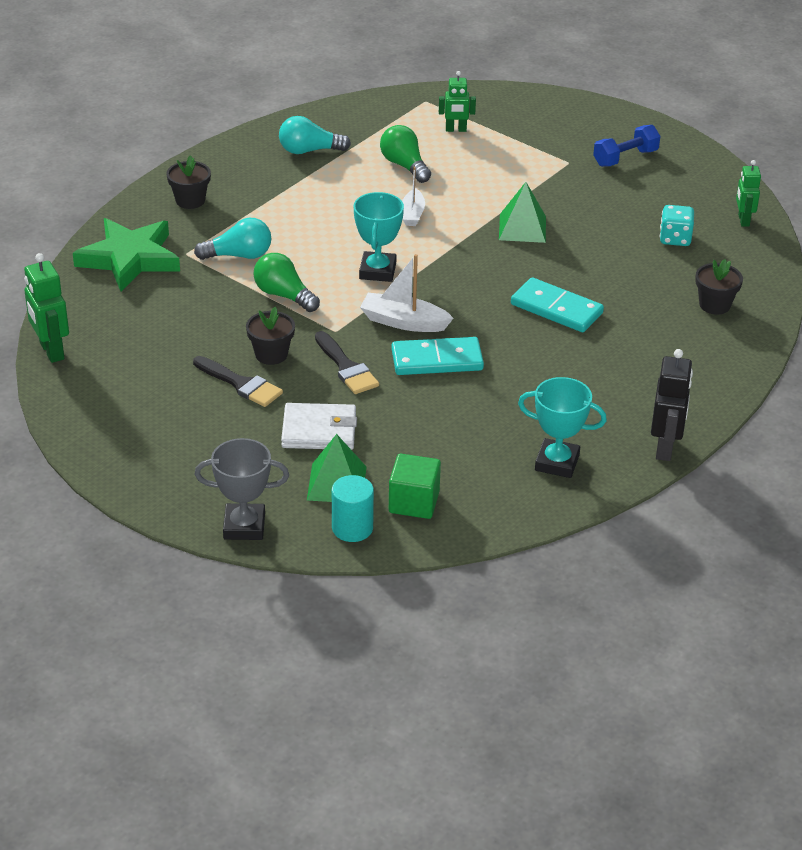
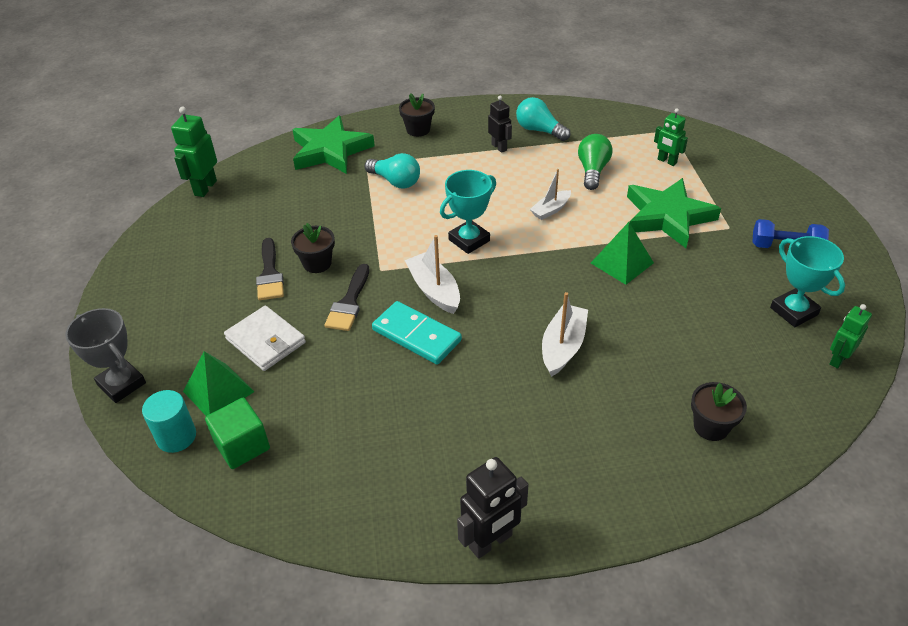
camera: 45 degrees right, 5 degrees up
green light bulb [253,253,320,312] -> none
turquoise domino [511,277,604,332] -> white boat [542,292,588,377]
turquoise trophy [518,377,607,478] -> turquoise trophy moved to [770,236,845,327]
turquoise dice [660,205,694,246] -> none
none -> black robot [488,96,512,153]
none -> green star [627,178,721,248]

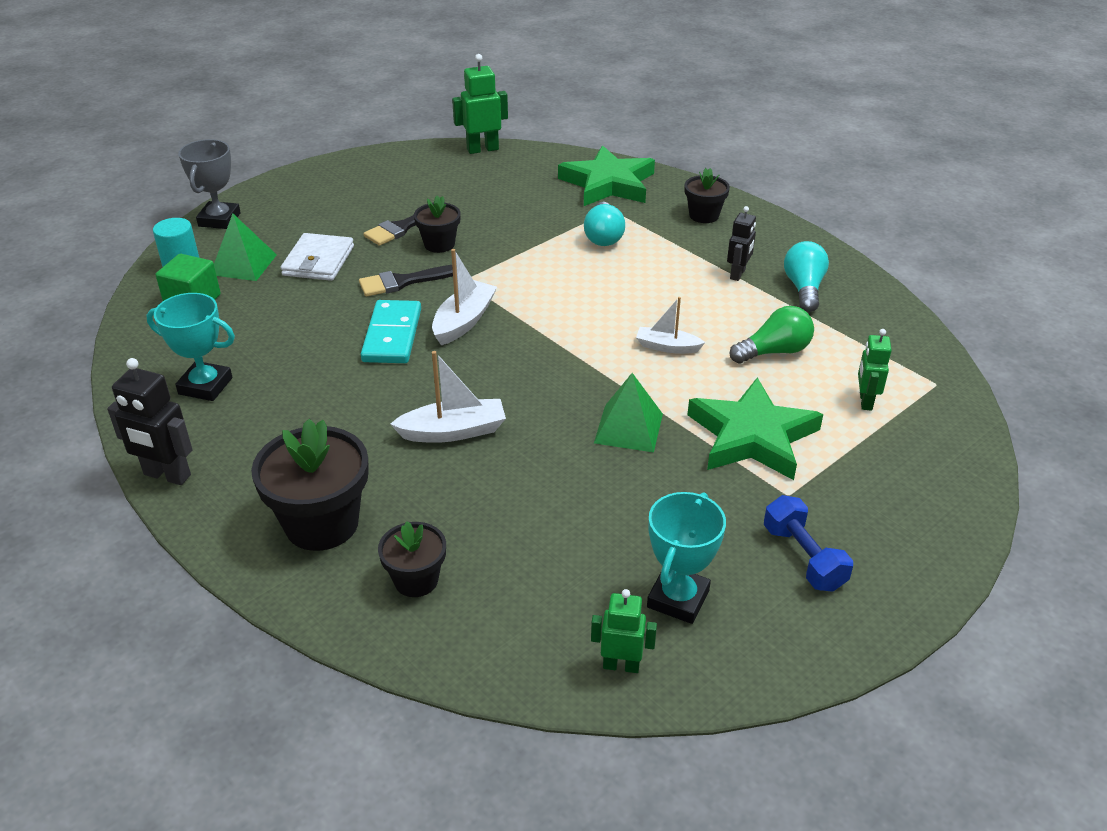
camera: 55 degrees right, 5 degrees down
turquoise trophy [440,170,496,254] -> turquoise trophy moved to [146,293,235,401]
none -> black flower pot [251,419,369,551]

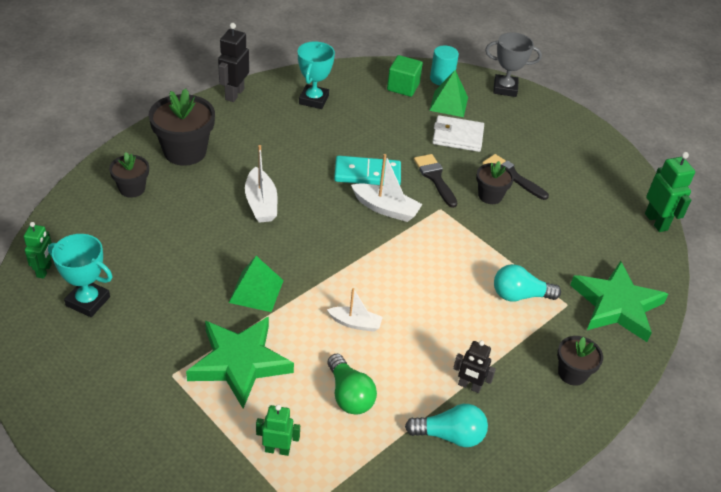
camera: 85 degrees right, 5 degrees up
white boat [636,297,706,354] -> white boat turned 90 degrees clockwise [327,288,383,332]
blue dumbbell [764,495,853,592] -> none

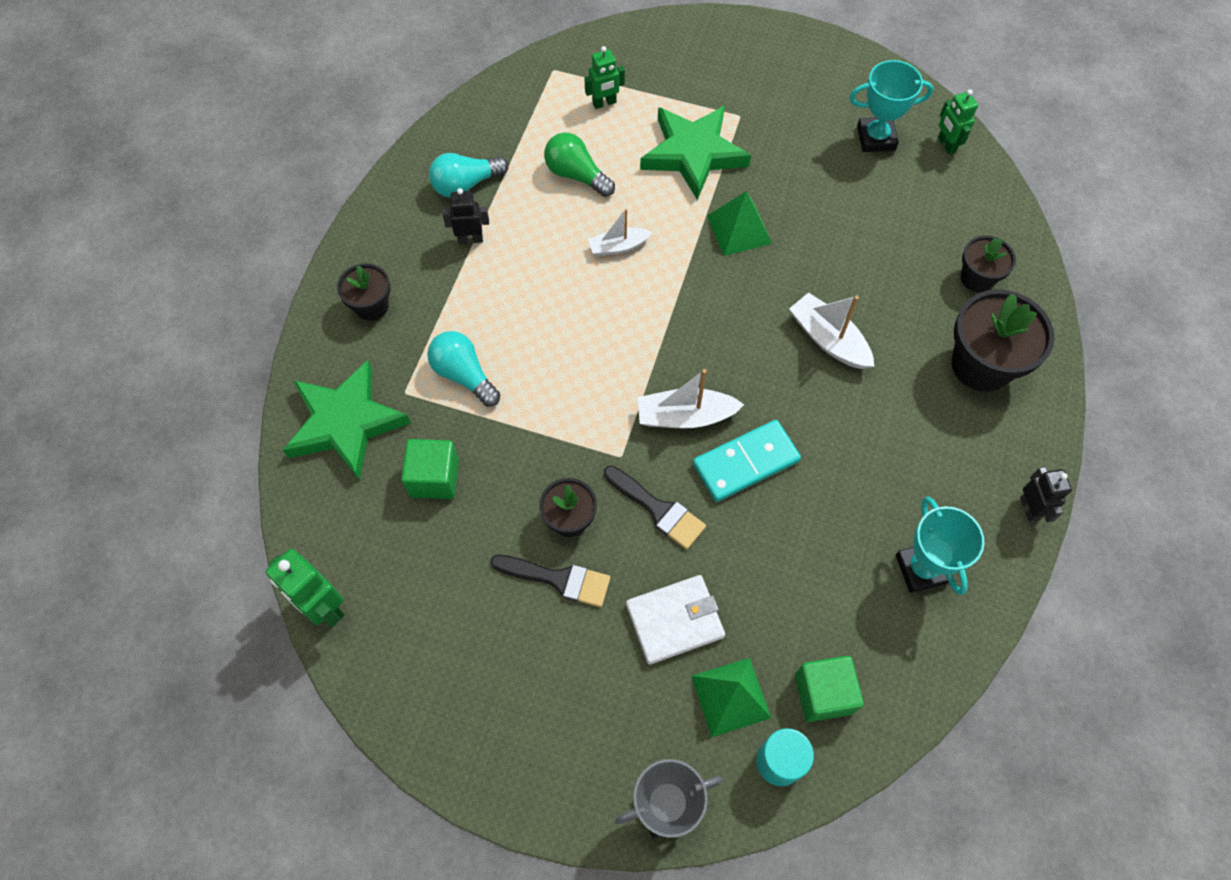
camera: 155 degrees right, 20 degrees up
black robot [218,23,249,102] -> black robot [1020,467,1072,522], size x0.66
turquoise light bulb [494,264,561,302] -> turquoise light bulb turned 105 degrees counterclockwise [427,331,500,407]
none -> green cube [401,439,459,499]

